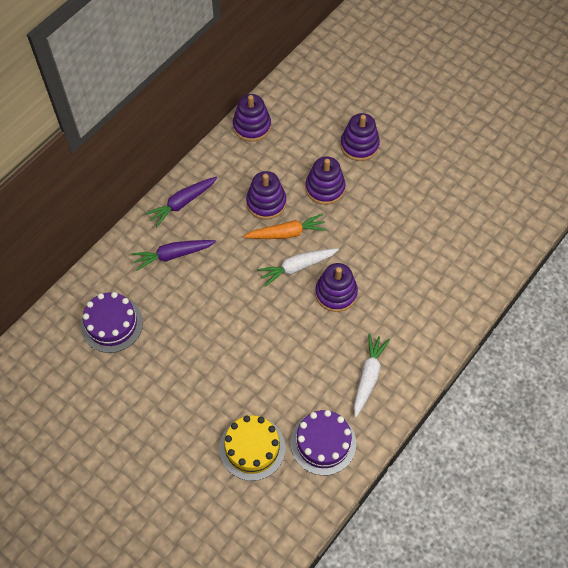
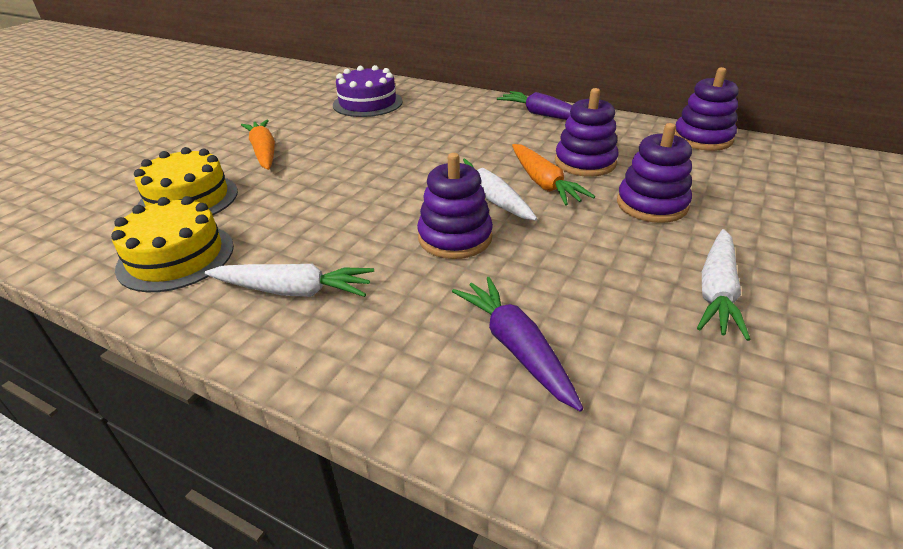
camera: 80 degrees right, 25 degrees down
purple carrot [132,240,216,271] -> purple carrot moved to [452,277,583,411]
purple cake [291,410,356,475] -> yellow cake [111,196,234,292]
purple stacking toy [341,113,380,161] -> none
none -> orange carrot [241,119,275,170]
none -> white carrot [697,229,751,341]

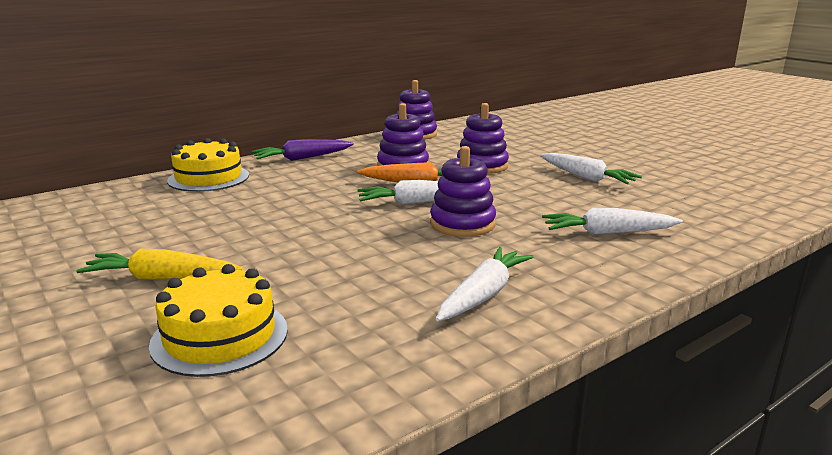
camera: 65 degrees left, 15 degrees down
yellow cake [111,196,234,292] -> yellow cake moved to [167,138,249,192]
orange carrot [241,119,275,170] -> yellow carrot [76,249,243,280]
purple cake [333,65,403,117] -> none
purple carrot [452,277,583,411] -> white carrot [542,208,683,235]

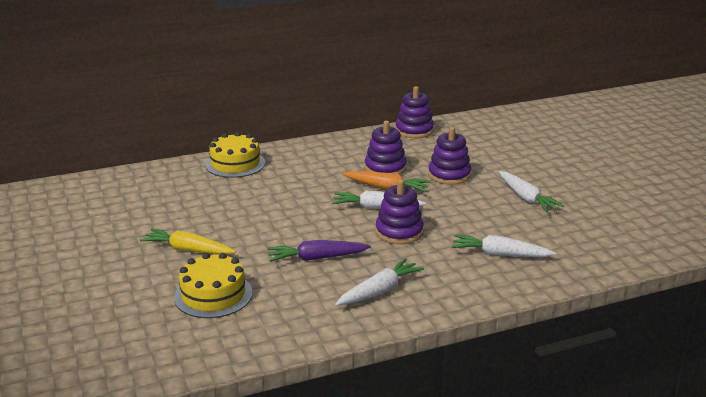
camera: 15 degrees right, 5 degrees up
purple carrot [252,139,354,161] -> purple carrot moved to [268,240,371,262]

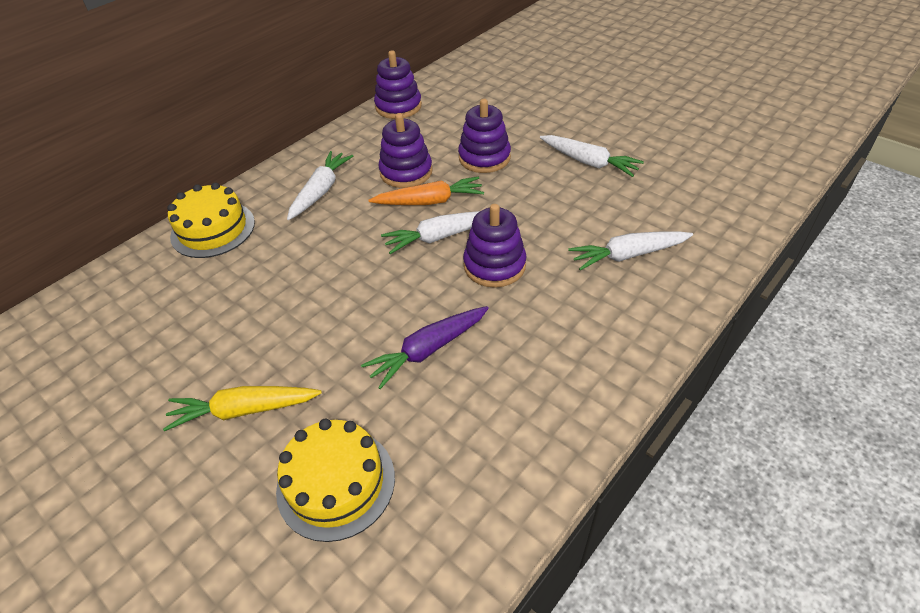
camera: 25 degrees left, 20 degrees up
white carrot [335,258,424,306] -> white carrot moved to [287,151,353,220]

